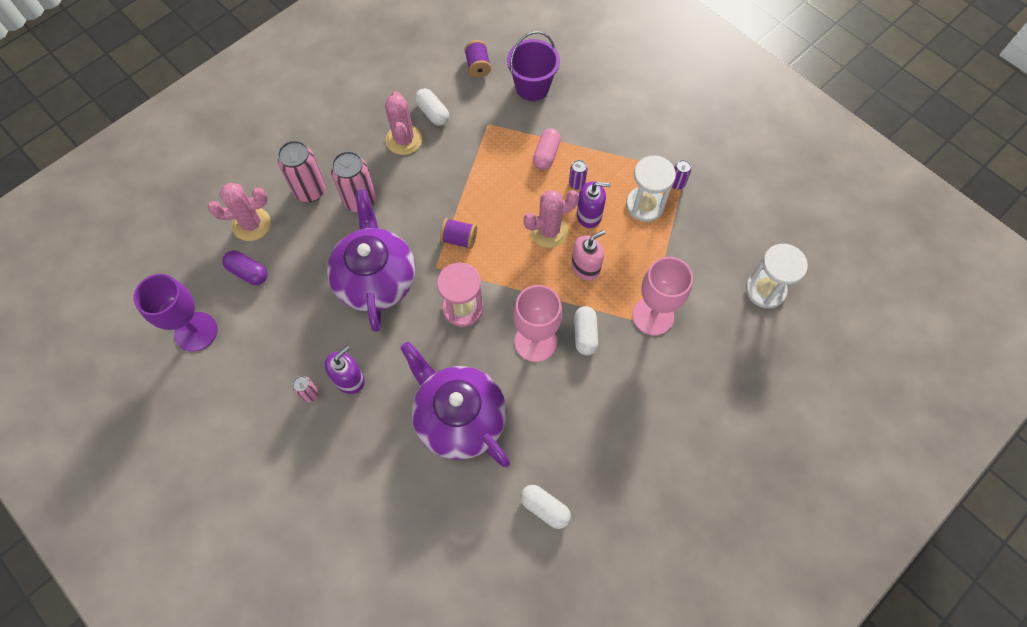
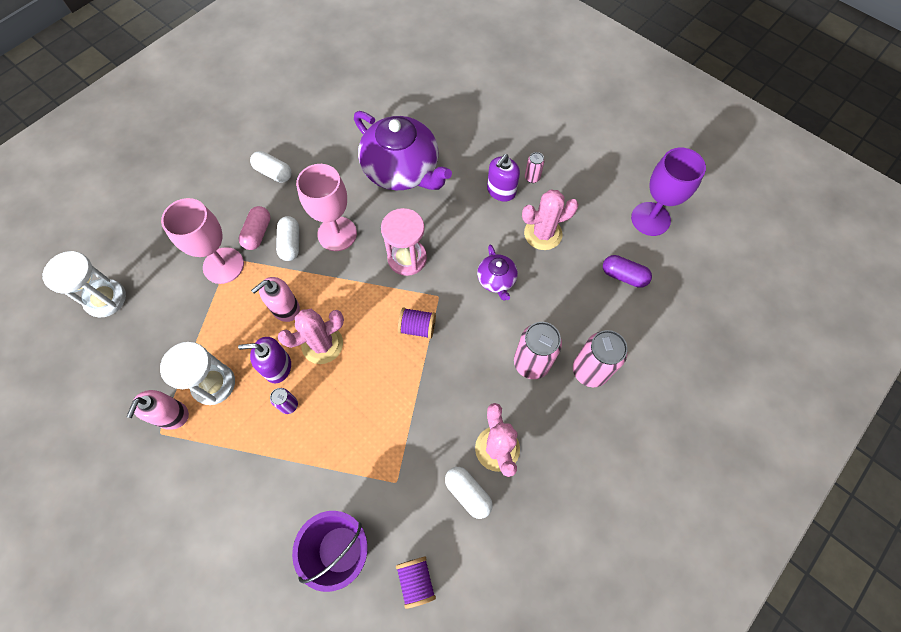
camera: 175 degrees right, 0 degrees up
pink cactus [208,183,271,241] -> pink cactus moved to [522,190,579,250]
purple teapot [327,189,415,332] -> purple teapot [477,245,518,300], size x0.47
white capsule [520,485,571,529] -> white capsule moved to [250,151,292,183]
pink capsule [533,128,561,170] -> pink capsule moved to [239,206,271,250]
purple can [672,160,691,190] -> pink soap dispenser [126,390,189,430]

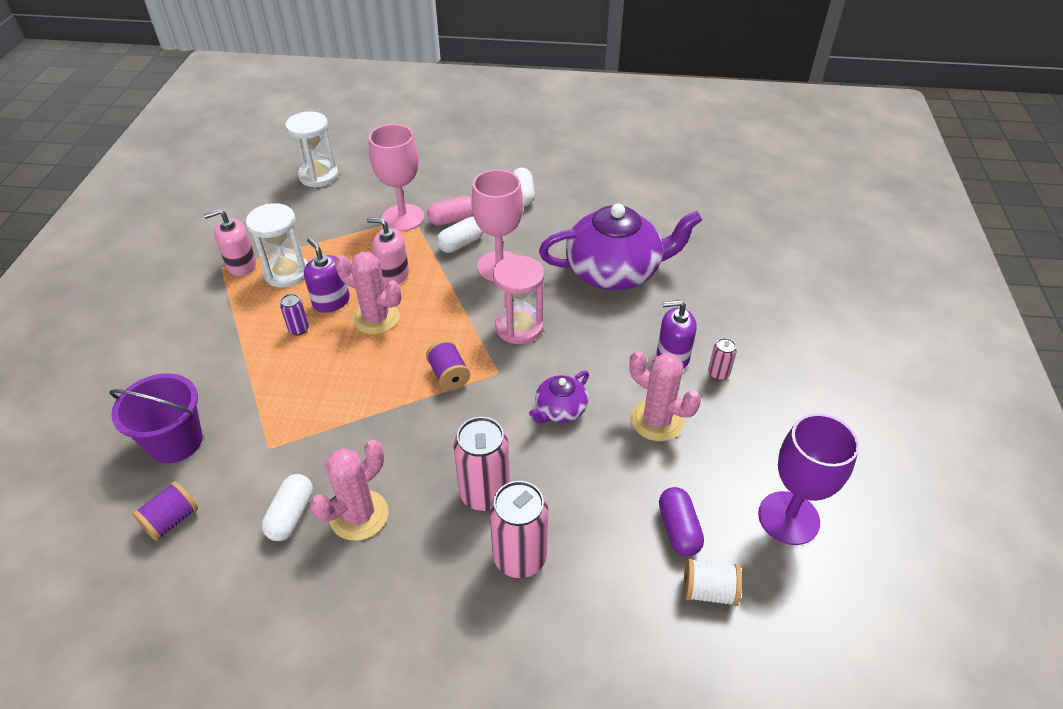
camera: 55 degrees right, 20 degrees down
purple teapot [354,111,452,190] -> purple teapot turned 105 degrees counterclockwise [539,203,702,290]
none -> white spool [683,559,742,606]

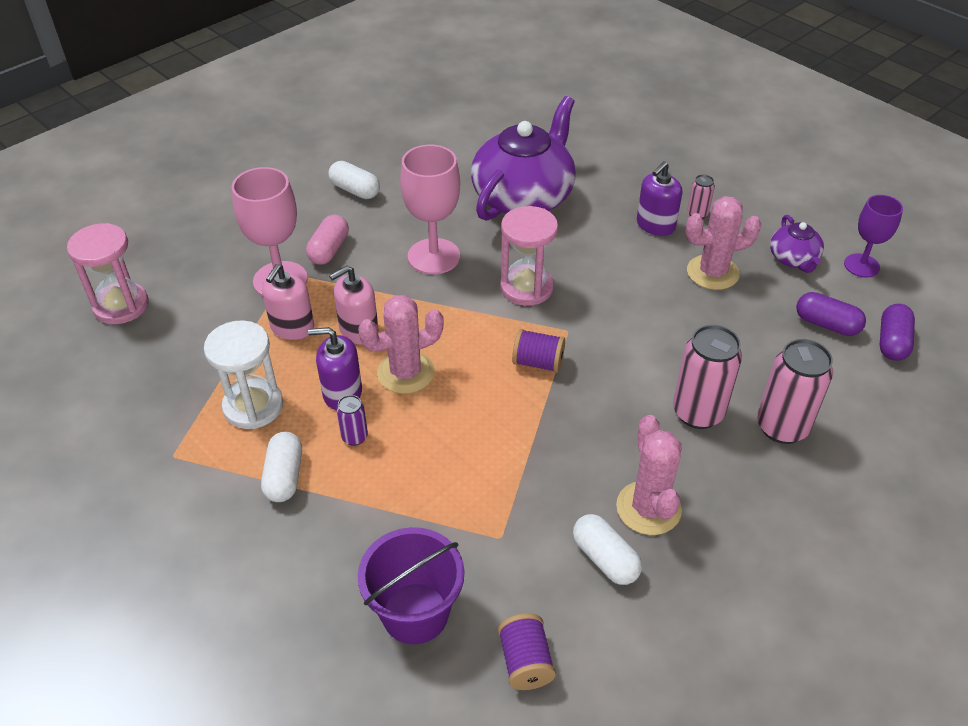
camera: 50 degrees left, 0 degrees up
pink soap dispenser [204,209,256,276] -> pink soap dispenser moved to [262,264,314,340]
white hourglass [285,111,338,188] -> pink hourglass [67,223,149,324]
white capsule [437,217,484,253] -> white capsule moved to [261,432,302,502]
purple teapot [529,371,589,424] -> purple teapot moved to [770,215,824,273]
white spool [683,559,742,606] -> purple capsule [880,304,915,361]
purple goblet [758,414,859,545] -> purple goblet [844,195,903,278], size x0.65

